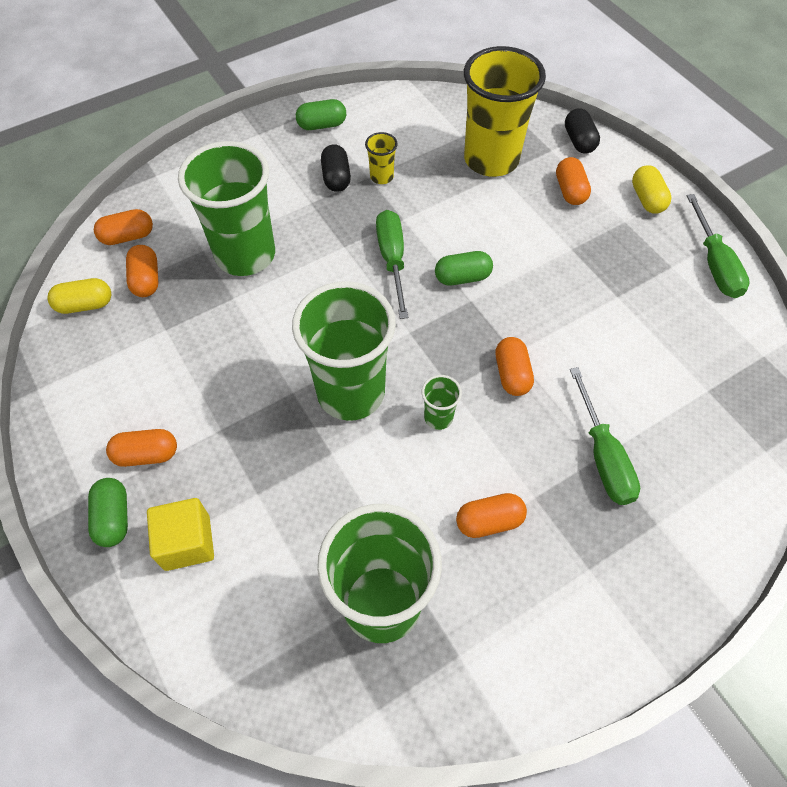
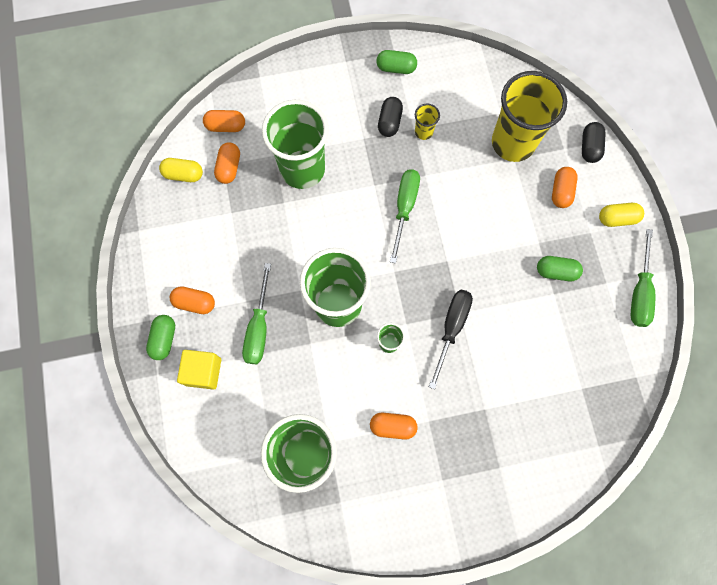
camera: 20 degrees right, 15 degrees up
green capsule [435,251,493,286] -> green capsule moved to [537,256,583,281]
orange capsule [495,337,534,396] -> black screwdriver [429,290,473,389]
green screwdriver [570,367,640,505] -> green screwdriver moved to [242,263,271,364]
yellow capsule [632,165,672,213] -> yellow capsule turned 75 degrees clockwise [599,203,644,227]

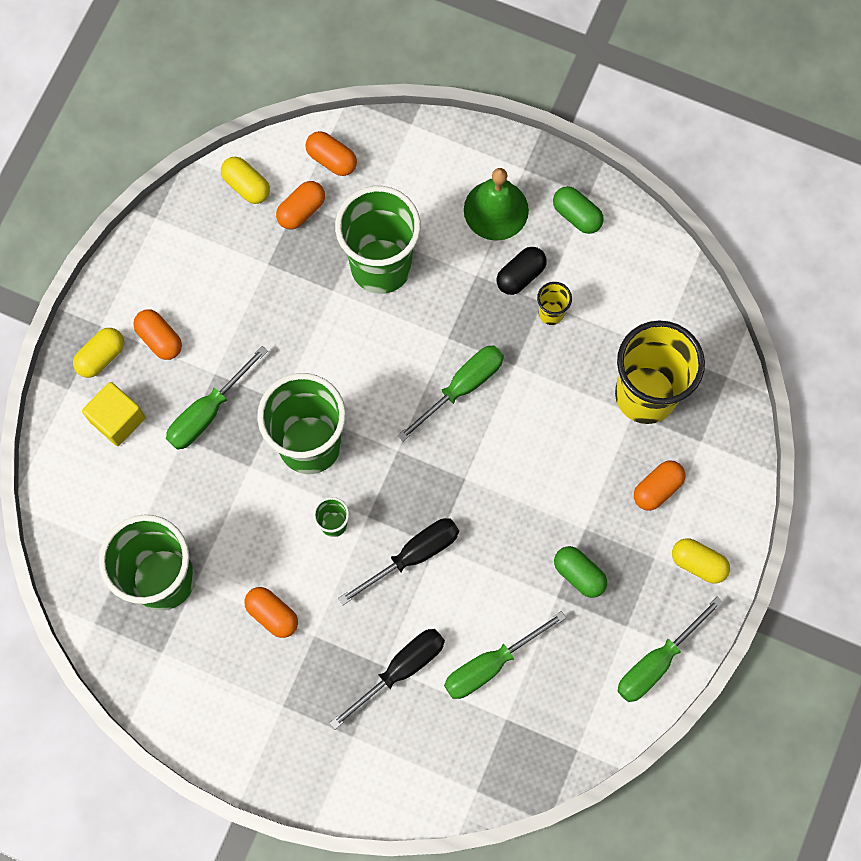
camera: 35 degrees right, 0 degrees up
green capsule [146,315,175,360] -> yellow capsule [73,328,124,378]
black capsule [582,122,606,163] -> none
none -> black screwdriver [330,629,445,729]
none -> green screwdriver [444,611,566,699]
none -> green bell [464,168,529,241]

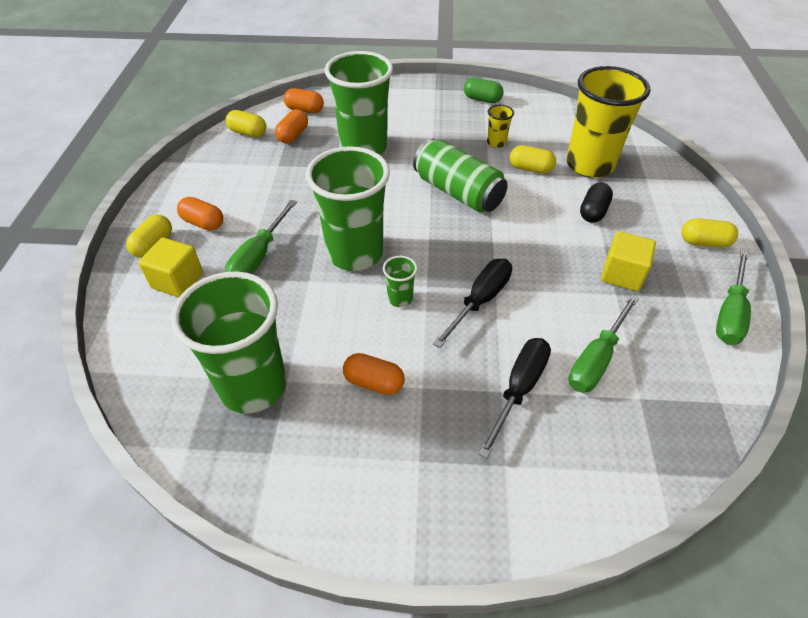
camera: 20 degrees left, 25 degrees down
green screwdriver [397,345,504,442] -> green can [413,139,508,213]
green bell [464,168,529,241] -> none
black capsule [497,247,547,295] -> black capsule moved to [580,183,613,223]
green capsule [554,546,607,598] -> yellow cube [601,231,656,291]
orange capsule [634,460,685,511] -> none
none -> yellow capsule [510,145,556,174]

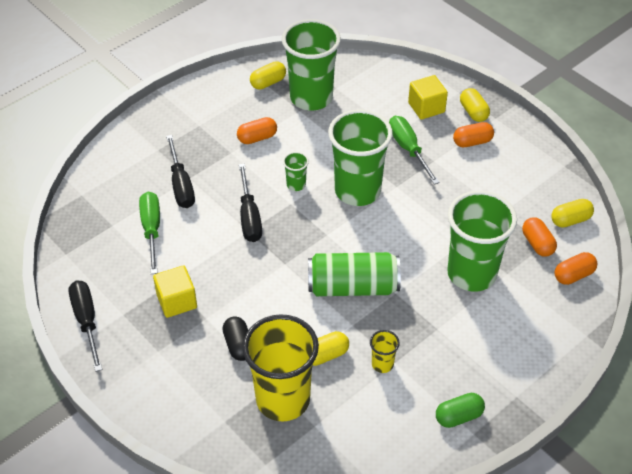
camera: 135 degrees right, 0 degrees up
yellow capsule [681,218,738,248] -> yellow capsule moved to [250,61,286,90]
green screwdriver [716,250,751,345] -> black screwdriver [69,280,102,372]

